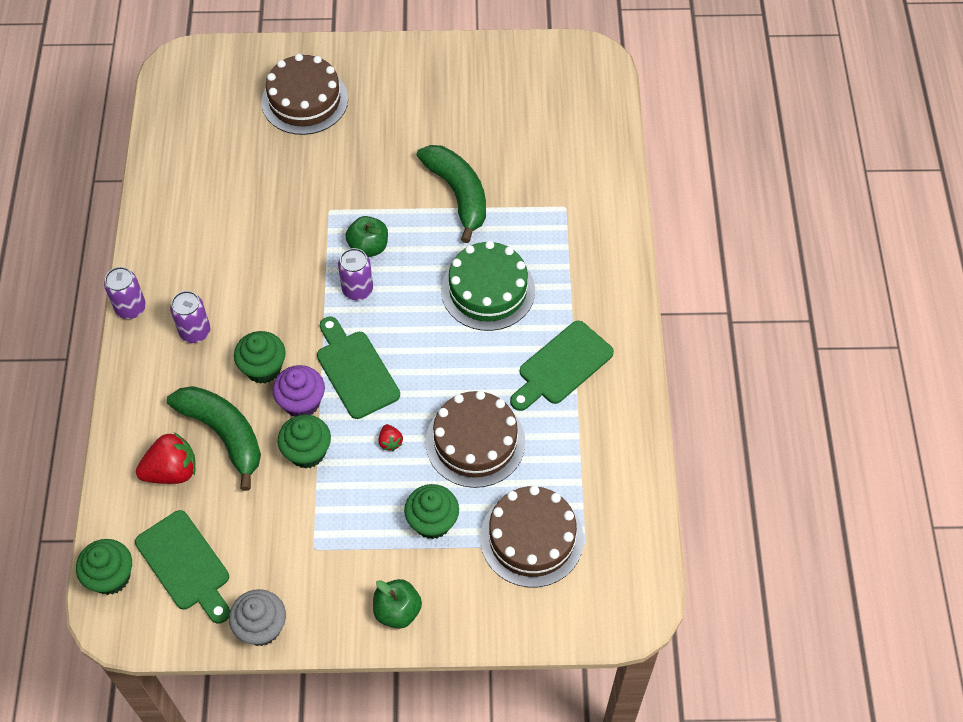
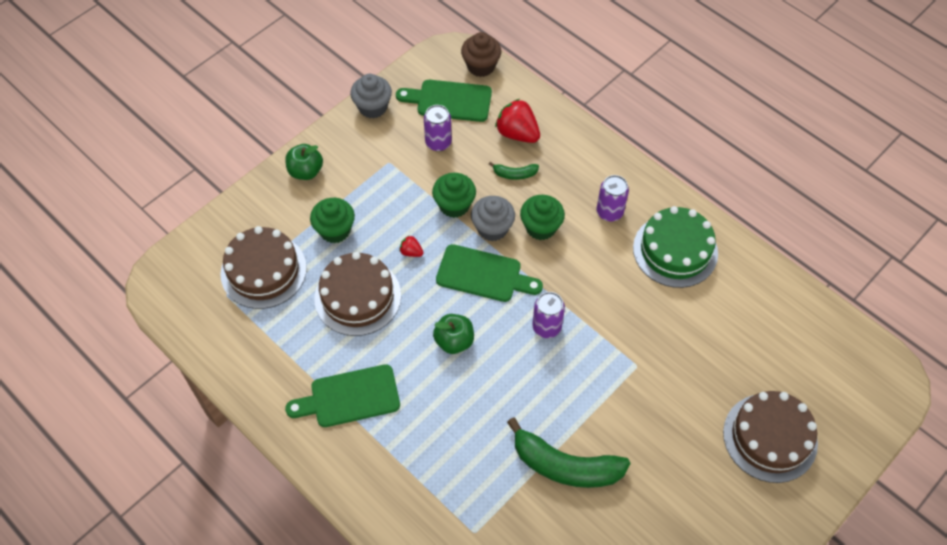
camera: 135 degrees right, 0 degrees up
green cupcake [76,539,132,595] -> brown cupcake [461,32,501,77]
purple can [104,267,146,319] -> purple can moved to [424,105,452,151]
red strawberry [136,432,196,484] -> red strawberry turned 105 degrees clockwise [495,99,540,143]
green banana [167,386,261,491] -> green banana [489,162,539,180], size x0.46
purple cupcake [272,365,325,417] -> grey cupcake [471,196,515,241]
green apple [345,216,388,257] -> green apple moved to [433,314,474,354]
green cake [441,241,535,331] -> green cake moved to [633,206,718,288]
green cutting board [510,321,614,411] -> green cutting board turned 105 degrees counterclockwise [285,364,400,427]

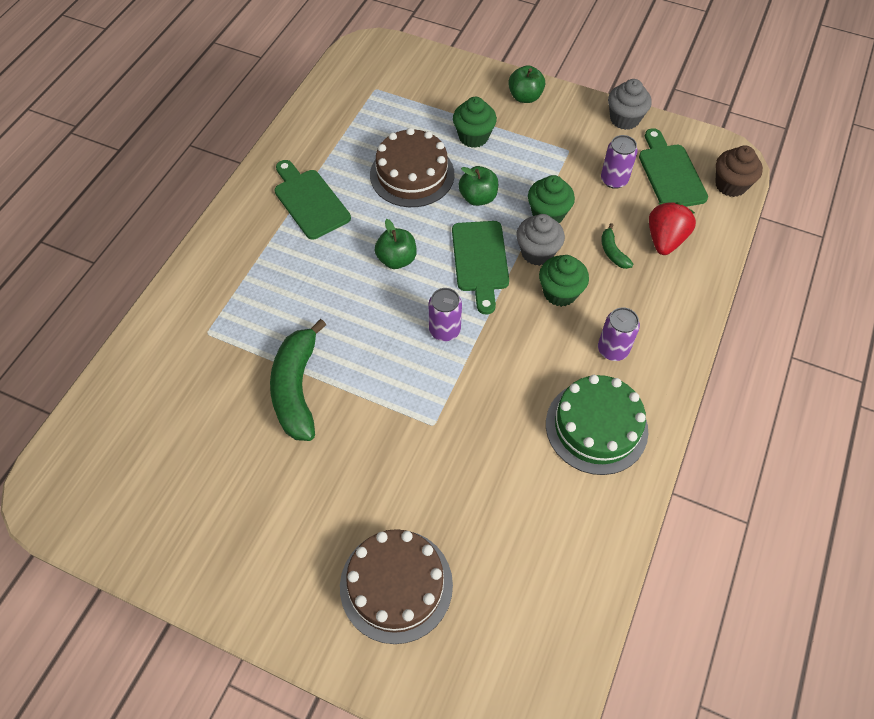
camera: 70 degrees right, 0 degrees up
brown cake [220,226,307,309] -> none
red strawberry [399,235,424,257] -> green apple [459,166,498,206]

